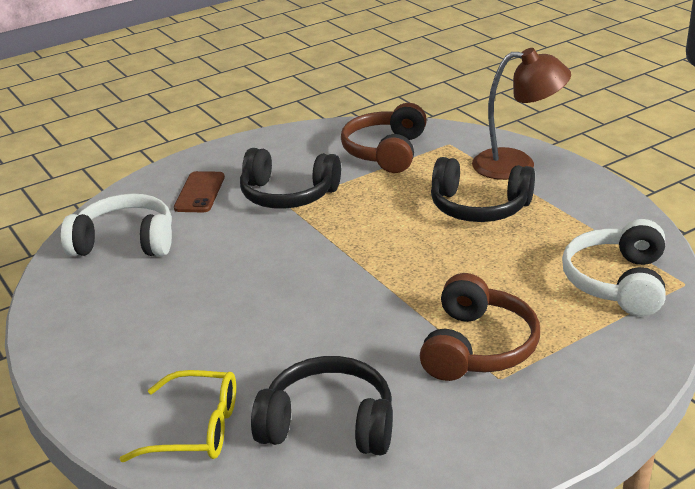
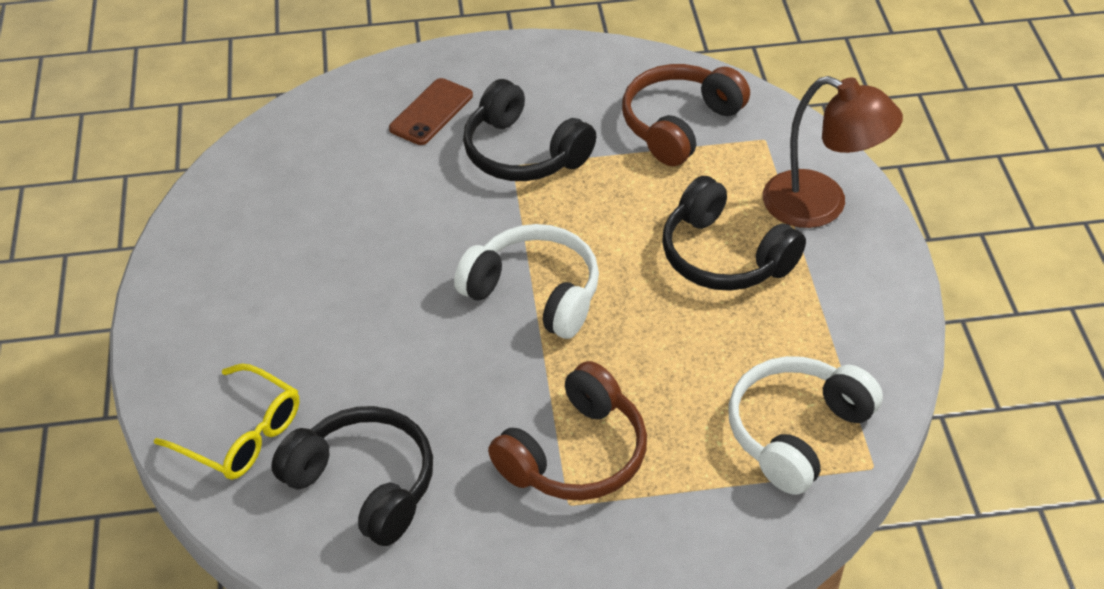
camera: 25 degrees right, 15 degrees up
white headphones [61,193,172,256] -> white headphones moved to [454,224,599,339]

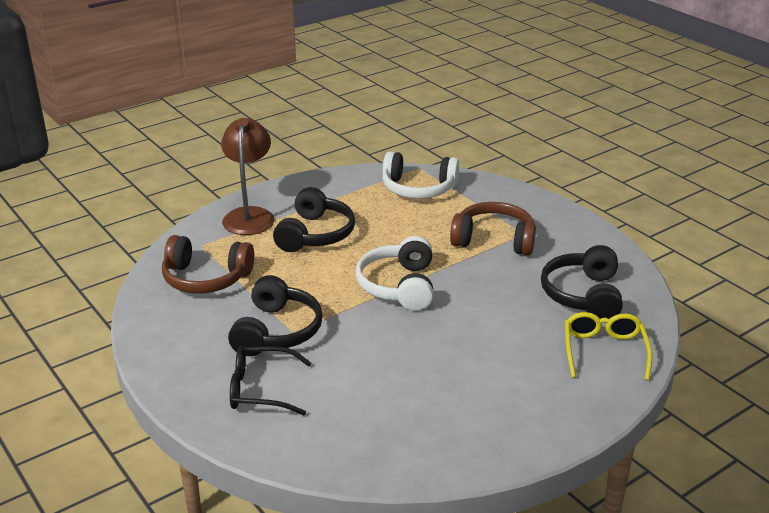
camera: 120 degrees left, 15 degrees down
brown phone [389,78,473,145] -> black glasses [230,346,312,415]

